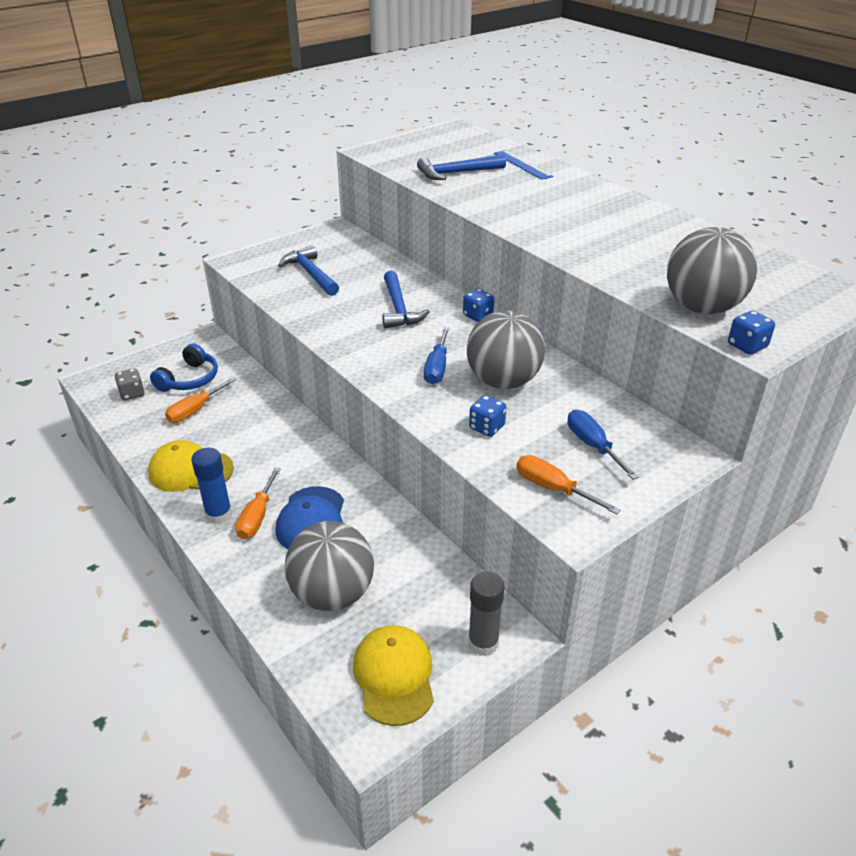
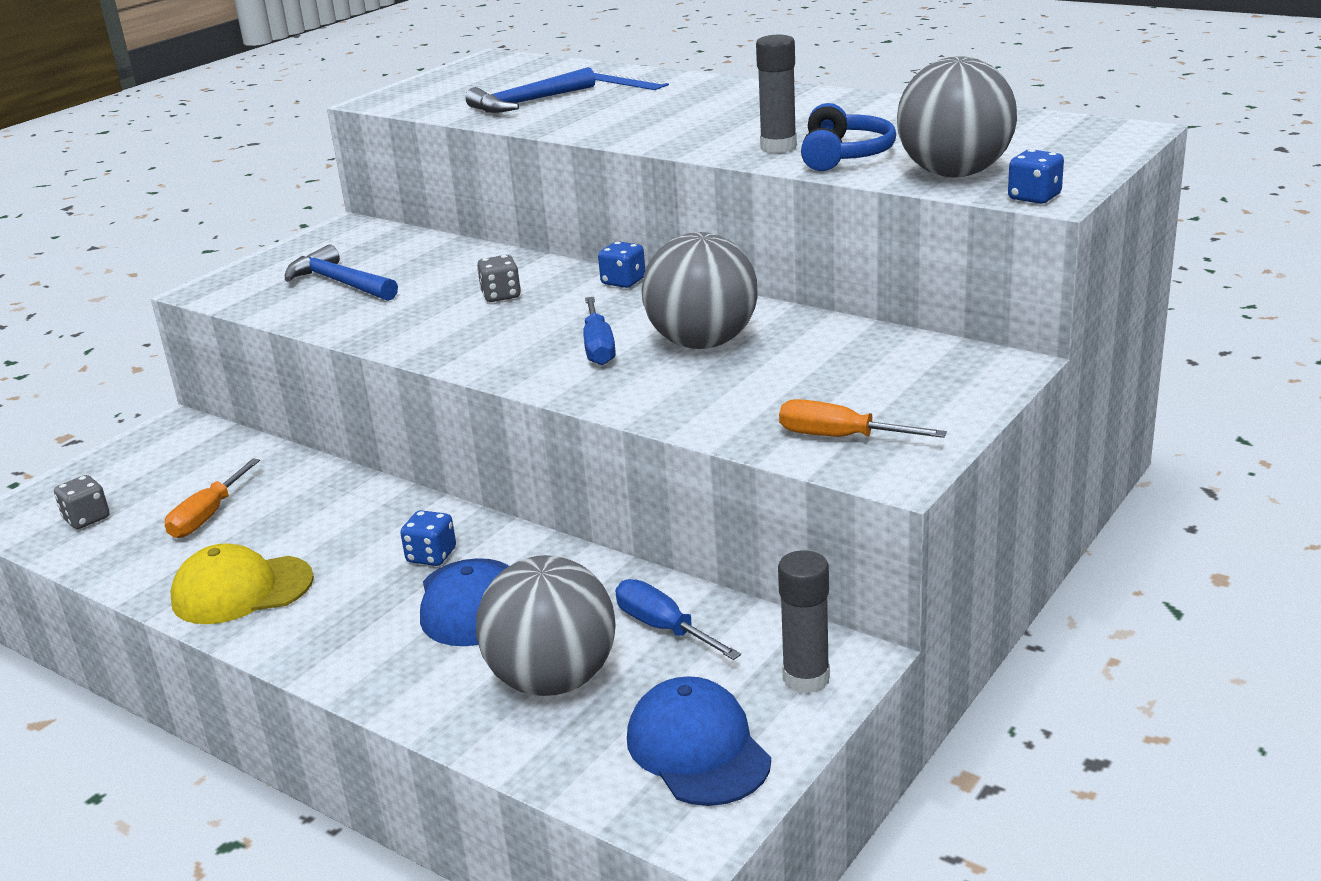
camera: 15 degrees left, 10 degrees down
blue headphones [150,343,218,392] -> blue headphones moved to [801,103,896,171]
blue glue stick [191,448,232,524] -> none
orange screwdriver [235,467,281,539] -> none
yellow cap [353,625,434,726] -> blue cap [627,676,771,806]
blue hammer [382,271,430,328] -> grey dice [477,255,521,302]
blue dice [469,395,506,437] -> blue dice moved to [400,510,456,566]
blue screwdriver [568,410,639,480] -> blue screwdriver moved to [615,579,741,660]
none -> grey glue stick [756,35,797,153]

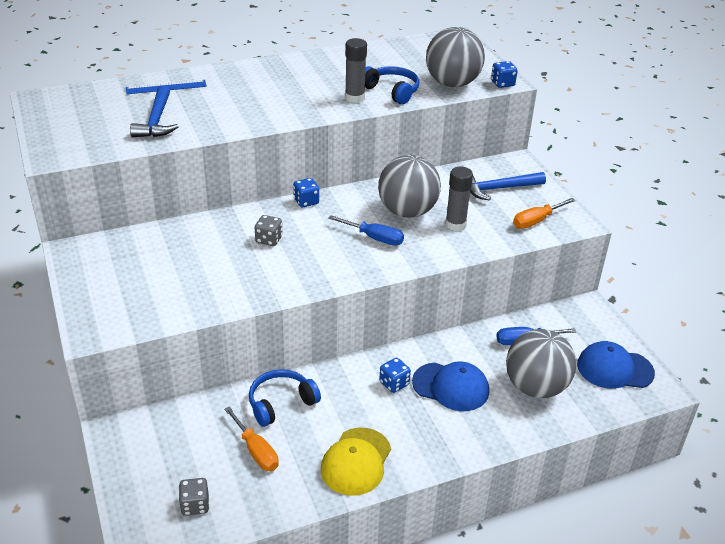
camera: 60 degrees left, 10 degrees up
blue hammer [285,244,398,301] -> blue hammer moved to [470,172,546,200]
grey glue stick [778,550,830,694] -> grey glue stick moved to [445,166,473,231]
none -> blue headphones [249,369,321,427]

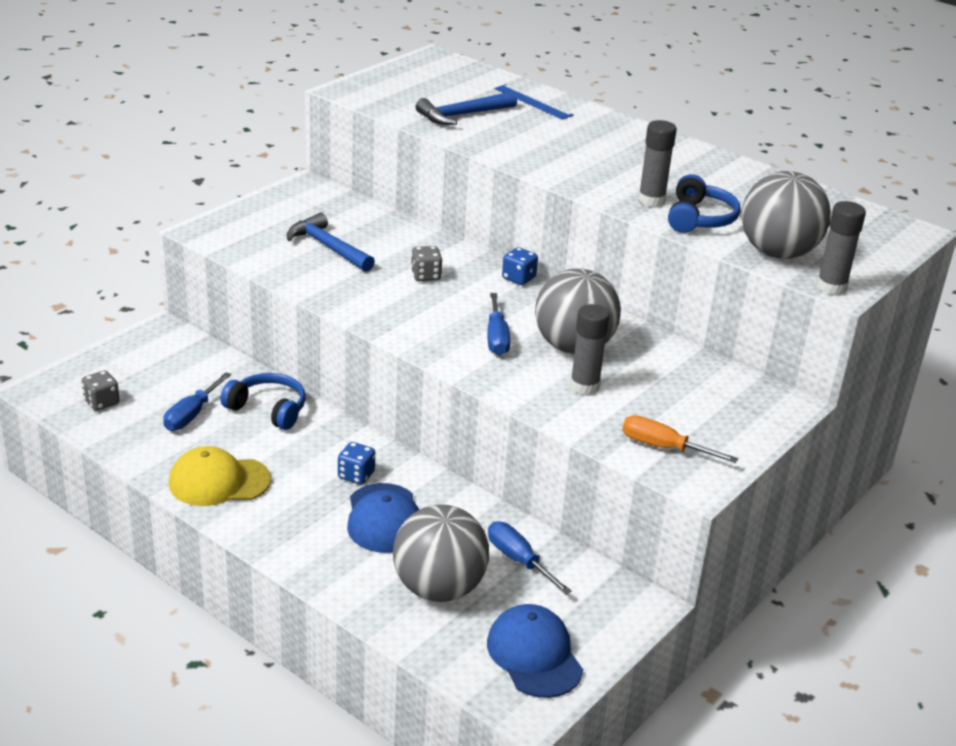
camera: 60 degrees right, 5 degrees down
orange screwdriver [224,406,279,471] -> blue screwdriver [163,372,231,431]
blue hammer [470,172,546,200] -> blue hammer moved to [287,213,375,272]
blue dice [491,61,518,88] -> grey glue stick [816,201,866,295]

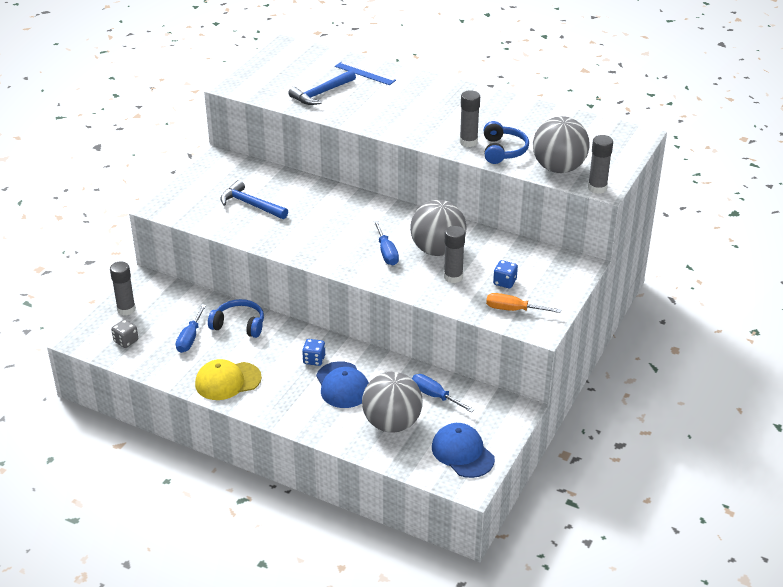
camera: 10 degrees left, 5 degrees up
grey dice [411,246,442,281] -> none
blue dice [502,247,538,285] -> blue dice moved to [493,260,518,288]
none -> grey glue stick [110,261,136,316]

